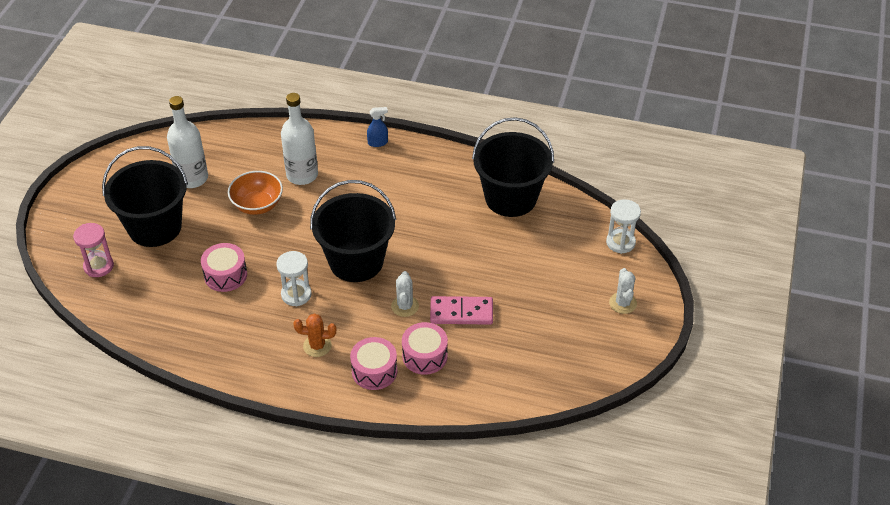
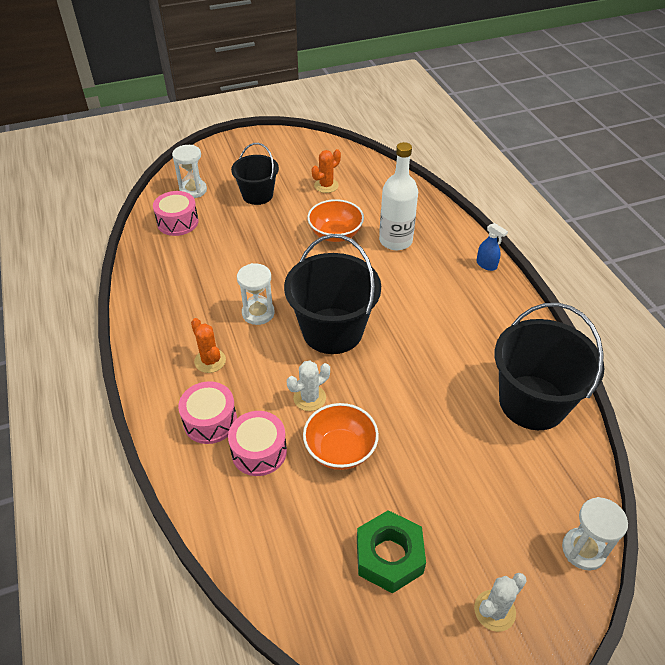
camera: 55 degrees right, 0 degrees up
pink hourglass [73,223,114,277] -> white hourglass [172,145,207,198]
black bucket [102,146,188,247] -> black bucket [231,143,279,205], size x0.61
white bottle [167,96,208,188] -> orange cactus [312,149,341,193]
pink drum [201,243,247,292] -> pink drum moved to [153,191,199,236]
pink domino [430,296,493,325] -> orange bowl [303,403,379,470]
none -> green nut [357,510,426,594]

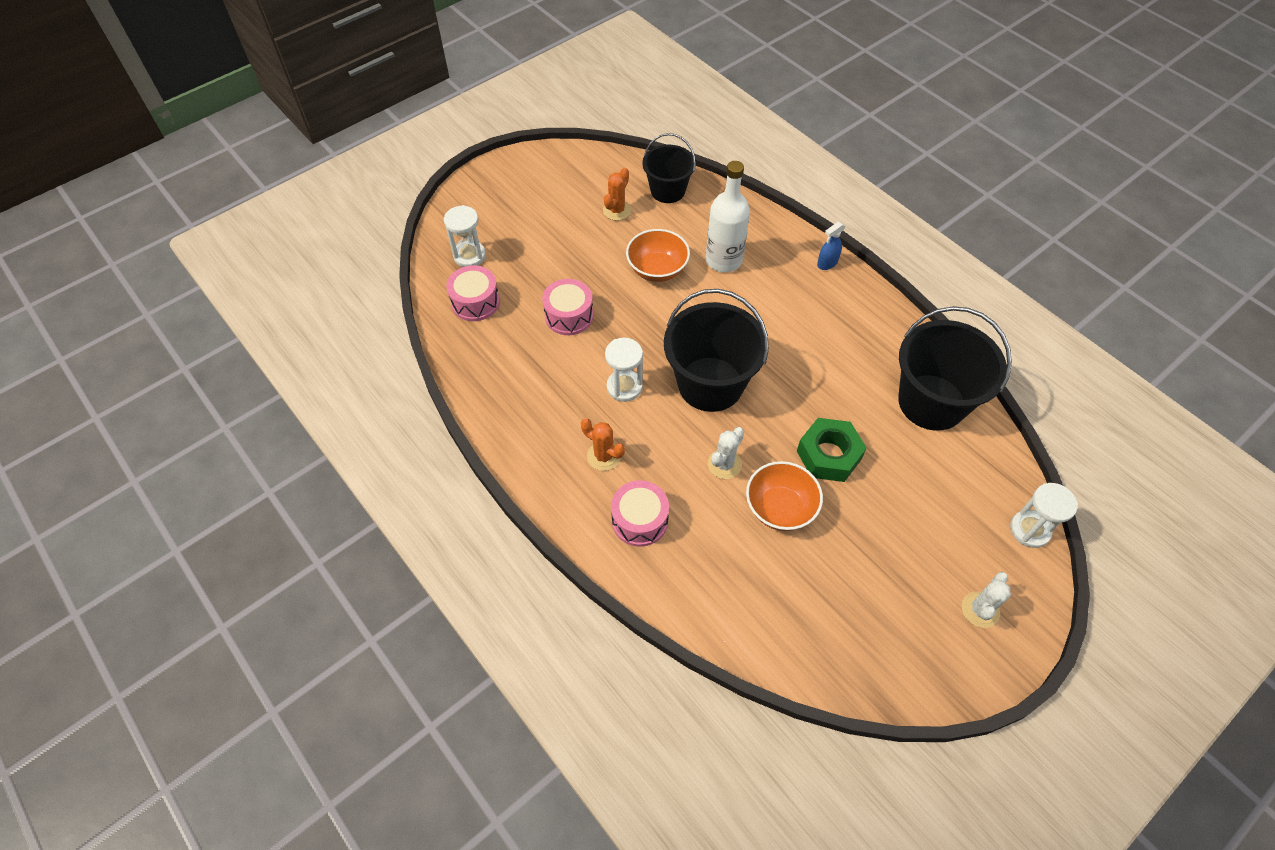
camera: 20 degrees left, 10 degrees up
pink drum [228,411,287,476] -> pink drum moved to [542,279,594,335]
black bucket [231,143,279,205] -> black bucket moved to [642,133,696,203]
green nut [357,510,426,594] -> green nut moved to [797,418,866,482]
blue spray bottle [476,223,508,271] -> blue spray bottle turned 120 degrees clockwise [817,222,845,270]

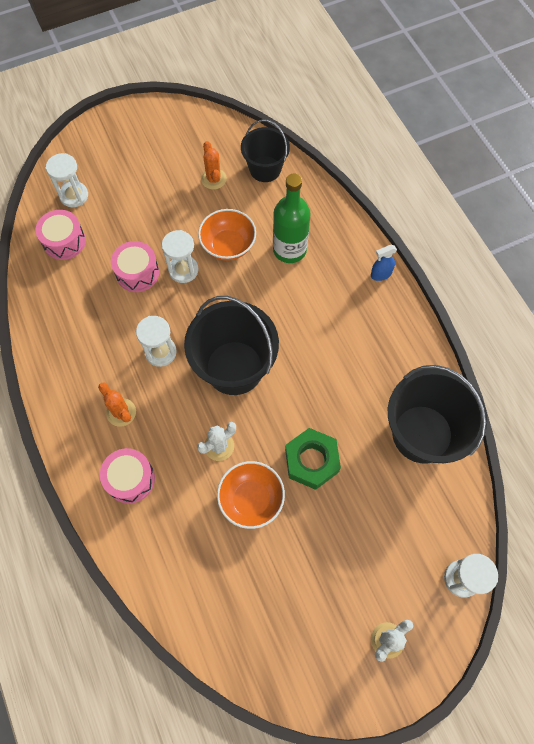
camera: 15 degrees right, 10 degrees up
orange cactus [603,168,631,221] -> orange cactus turned 60 degrees counterclockwise [201,141,227,190]
white bottle [706,161,750,272] -> green bottle [273,174,310,263]
none -> white hourglass [162,230,199,283]

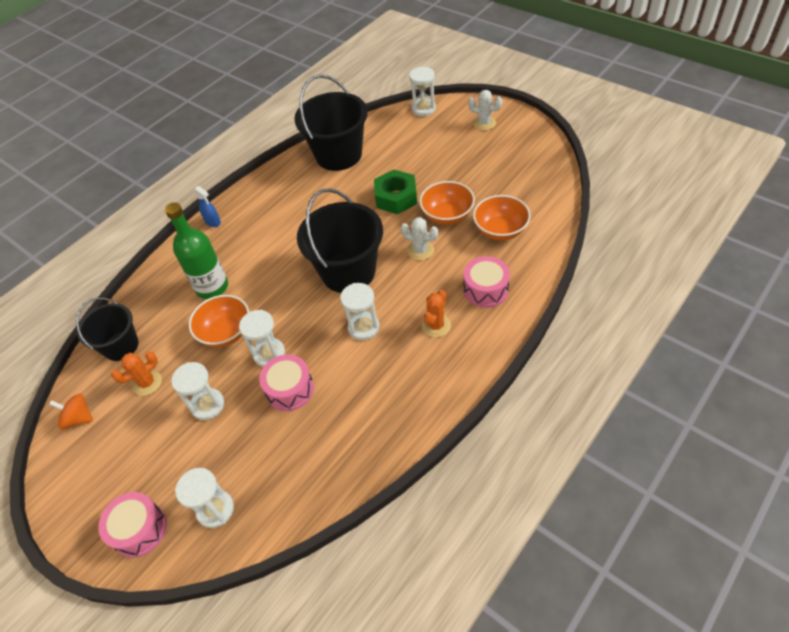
camera: 110 degrees left, 15 degrees down
pink drum [35,210,86,260] -> pink drum moved to [98,492,167,558]
none -> orange spinning top [49,394,93,430]
none -> white hourglass [171,362,224,420]
none -> orange bowl [473,195,530,241]

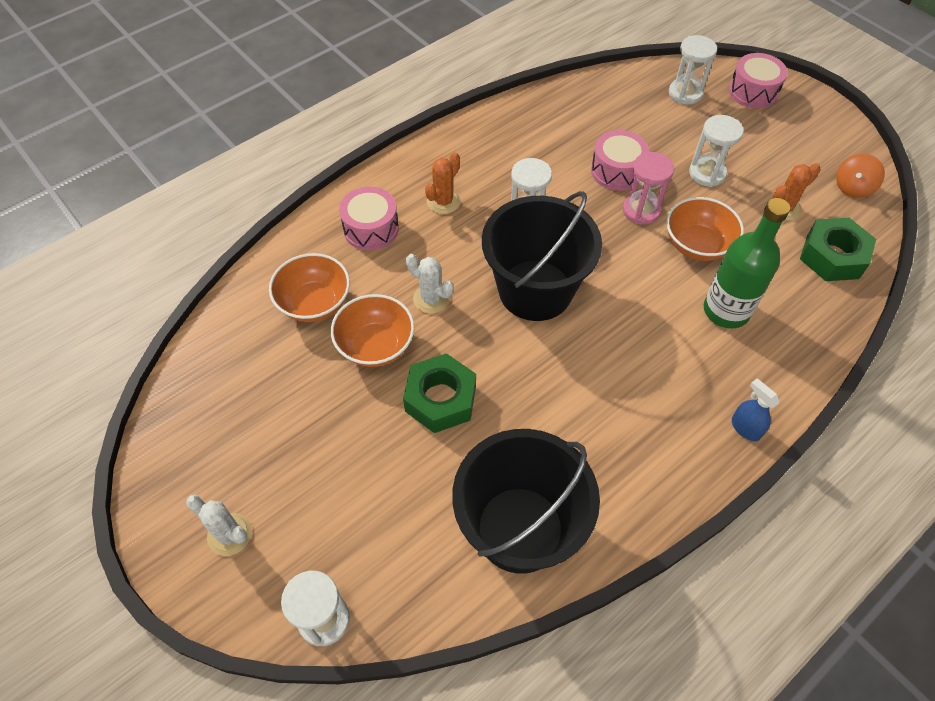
camera: 175 degrees left, 5 degrees up
orange spinning top [49,394,93,430] -> orange spinning top turned 105 degrees clockwise [836,153,885,198]
black bucket [76,298,139,361] -> green nut [800,218,876,281]
white hourglass [239,310,285,367] -> pink hourglass [623,152,674,225]

